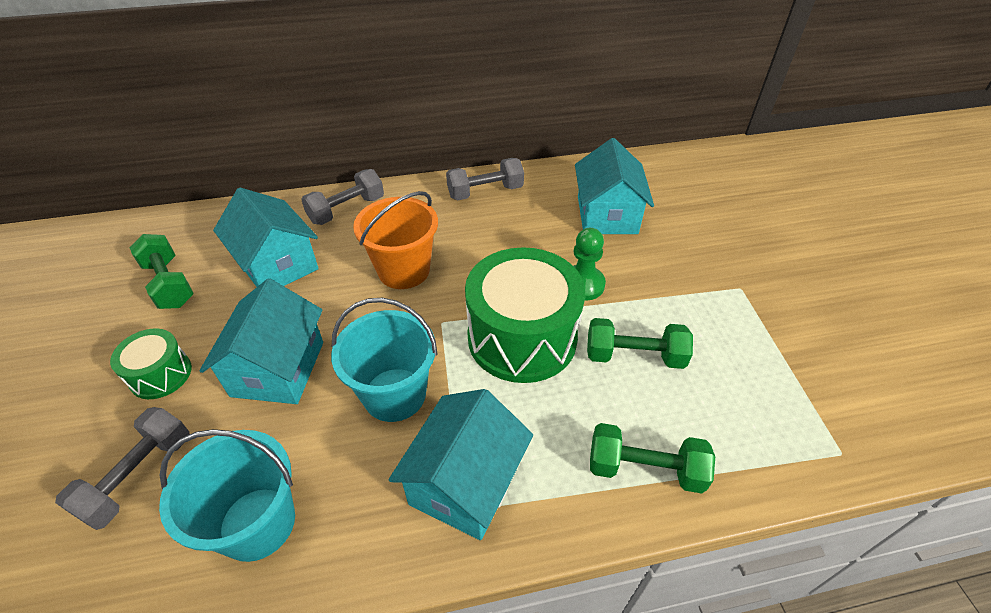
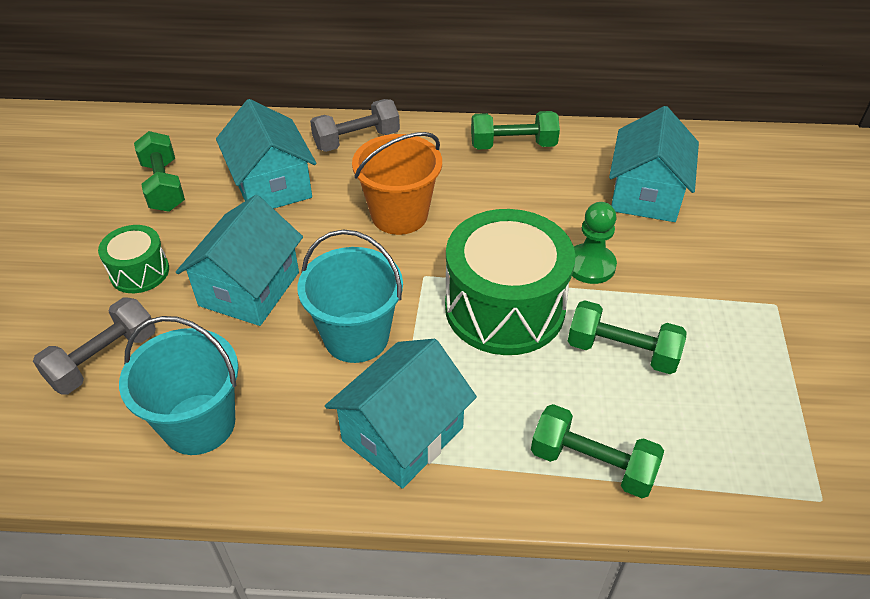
camera: 15 degrees right, 0 degrees up
grey dumbbell [446,158,524,201] -> green dumbbell [471,111,560,149]

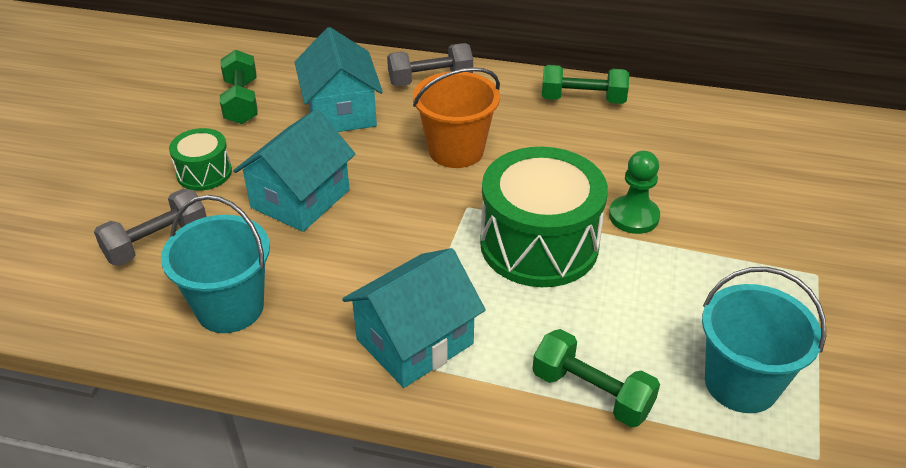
camera: 10 degrees right, 5 degrees down
turquoise bucket [297,230,403,363] -> turquoise bucket moved to [702,267,826,413]
green dumbbell [568,300,687,374] -> none
turquoise house [609,106,699,222] -> none

